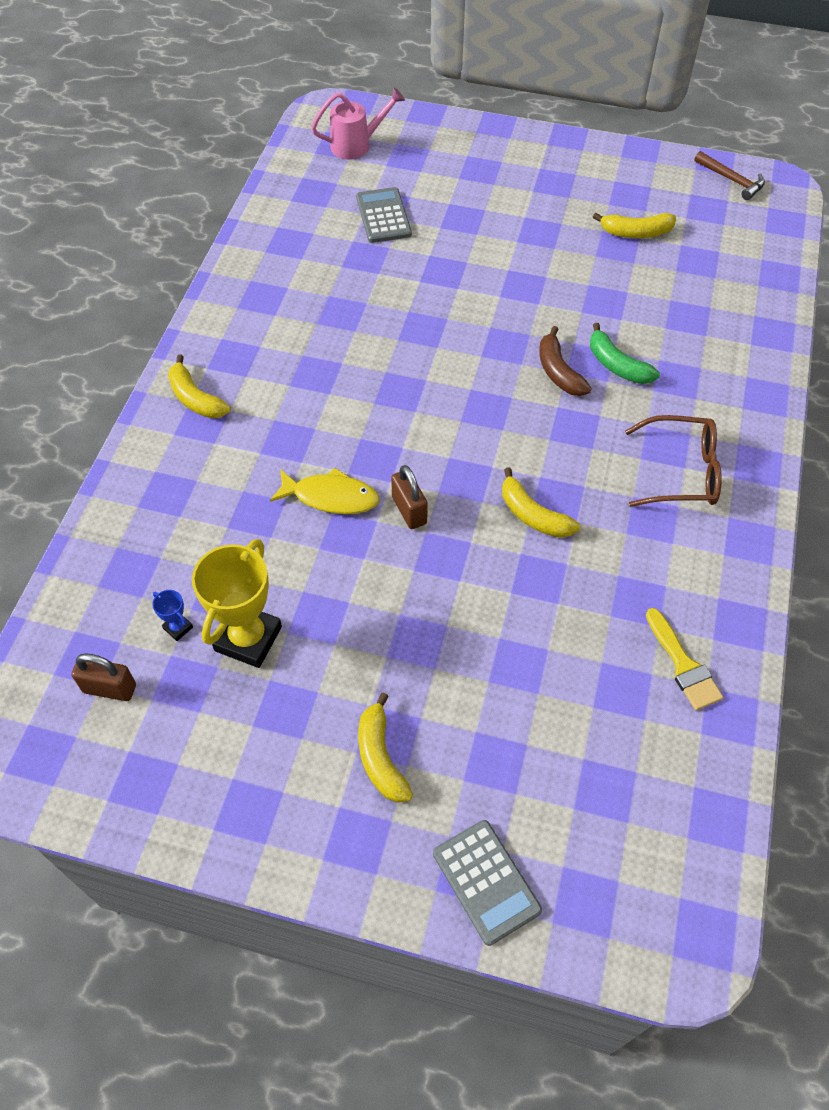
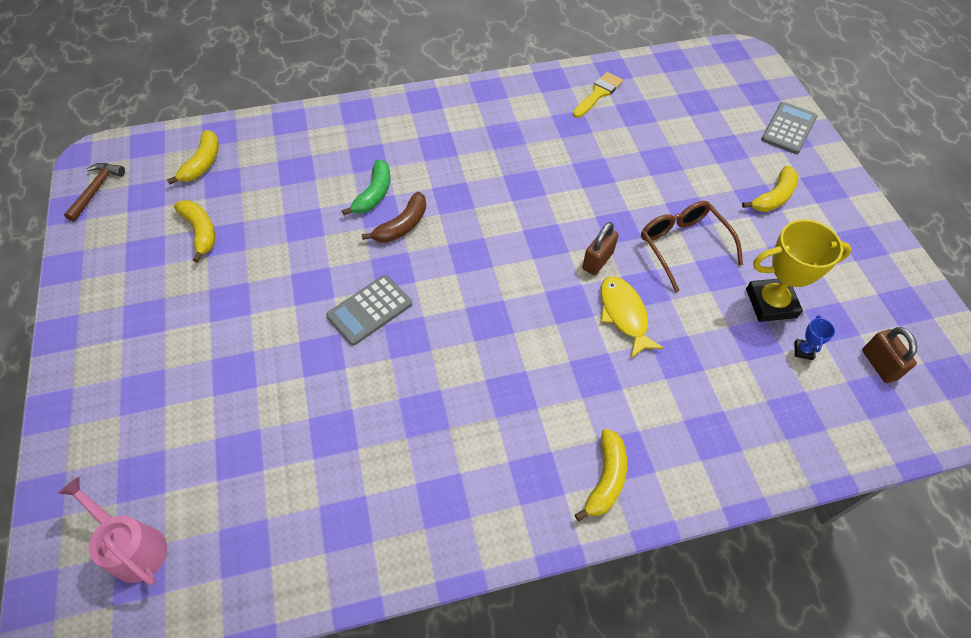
camera: 120 degrees left, 0 degrees up
grey calculator [356,187,412,243] -> grey calculator moved to [326,275,412,346]
yellow banana [502,467,580,538] -> yellow banana moved to [167,130,219,184]
brown glasses [625,415,722,507] -> brown glasses moved to [641,201,743,292]

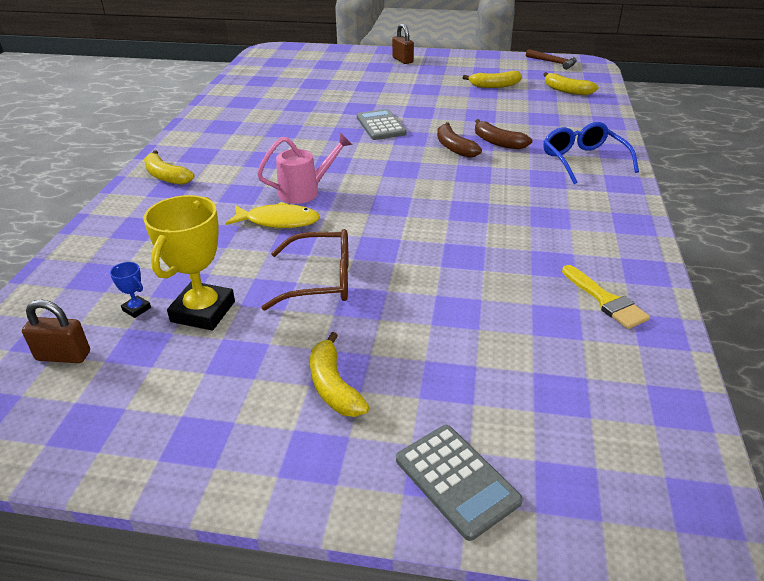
camera: 115 degrees right, 20 degrees down
pink watering can [58,477,167,585] -> pink watering can moved to [257,133,352,204]
green banana [342,159,390,216] -> brown banana [475,119,532,149]
brown padlock [582,222,619,275] -> brown padlock moved to [392,23,414,64]
none -> blue glasses [543,122,639,184]

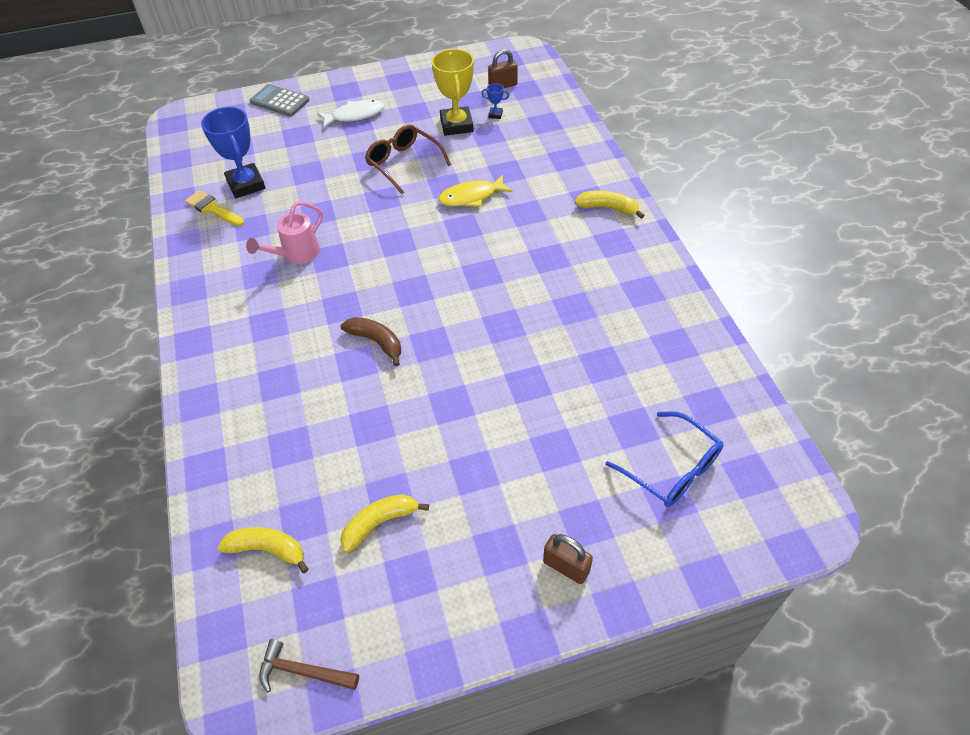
camera: 155 degrees right, 15 degrees up
pink watering can [257,133,352,204] -> pink watering can moved to [246,201,323,264]
brown glasses [261,229,348,310] -> brown glasses turned 75 degrees clockwise [365,124,451,194]
yellow banana [310,332,369,417] -> white fish [317,100,384,128]
grey calculator [357,109,407,140] -> none
brown banana [475,119,532,149] -> none
blue glasses [543,122,639,184] -> blue glasses moved to [605,411,723,507]
none -> blue trophy [201,107,265,198]

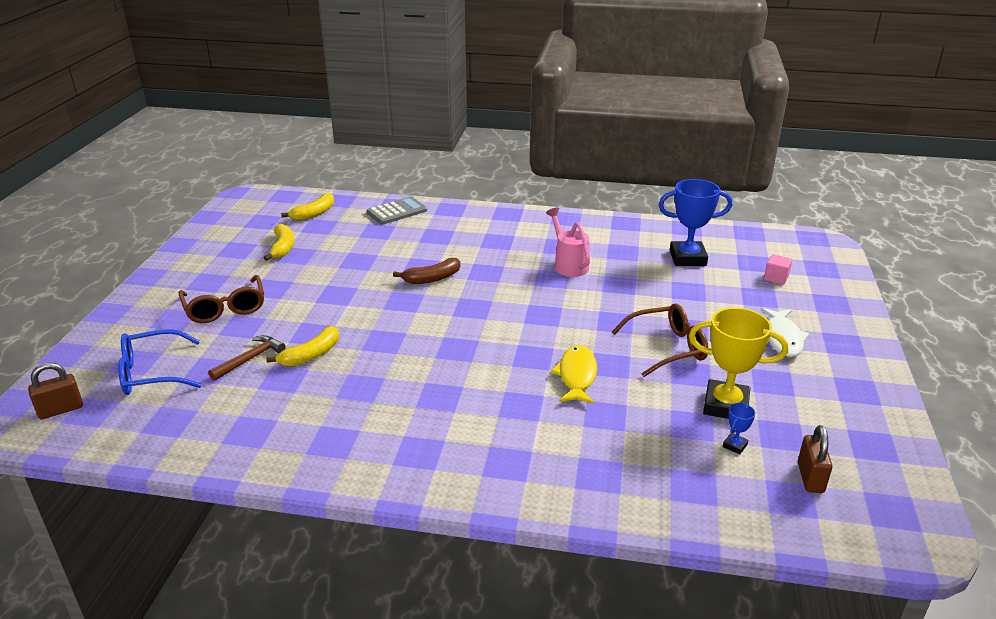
camera: 115 degrees right, 20 degrees down
yellow brush [185,190,244,226] -> none
grey calculator [250,84,309,117] -> grey calculator moved to [367,197,427,225]
brown hammer [259,639,359,693] -> brown hammer moved to [208,335,286,381]
brown padlock [543,534,593,584] -> brown padlock moved to [28,362,83,419]
yellow banana [575,191,645,219] -> yellow banana moved to [266,326,339,366]
none -> brown glasses [178,275,264,323]
none -> pink cube [764,254,792,285]

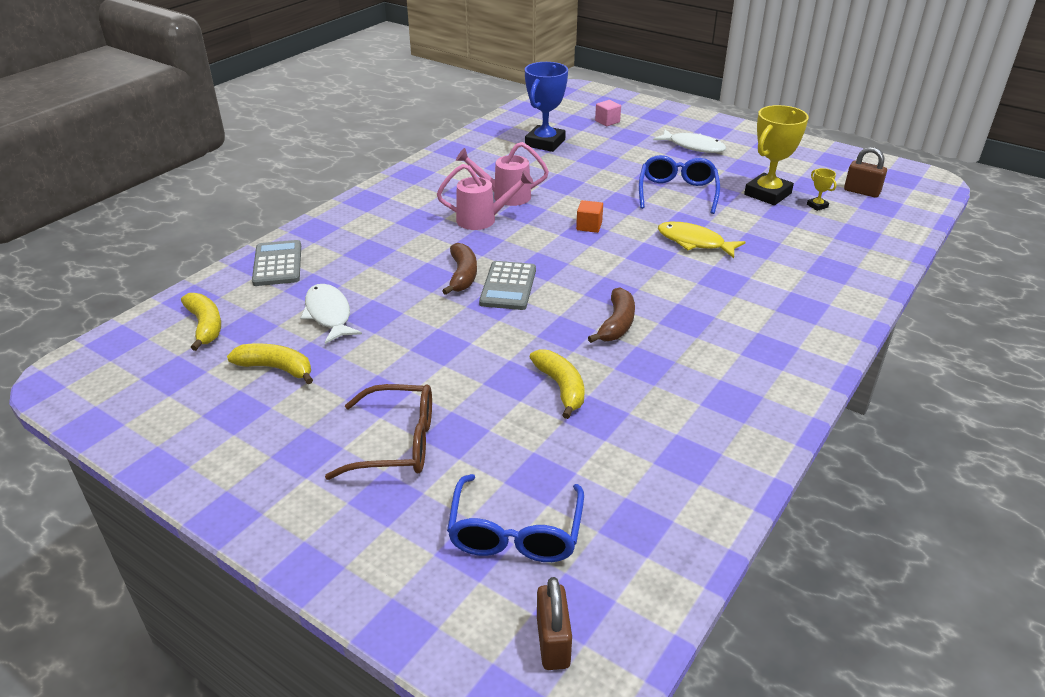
camera: 65 degrees left, 5 degrees up
brown hammer [208,335,286,381] -> none
brown glasses [612,304,708,377] -> blue glasses [639,155,720,214]
blue trophy [723,403,755,455] -> yellow trophy [807,168,837,211]
none -> white fish [300,284,362,344]
none -> pink watering can [437,164,534,230]
none -> grey calculator [479,261,536,310]
none -> orange cube [576,200,603,233]
none -> brown banana [588,287,635,343]

